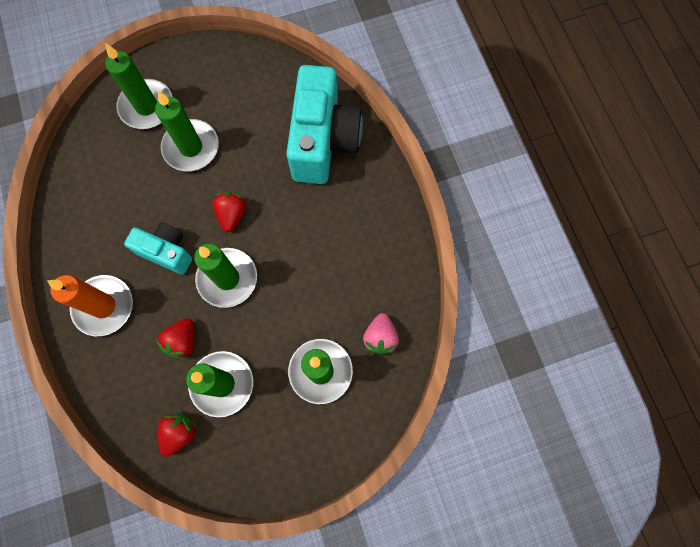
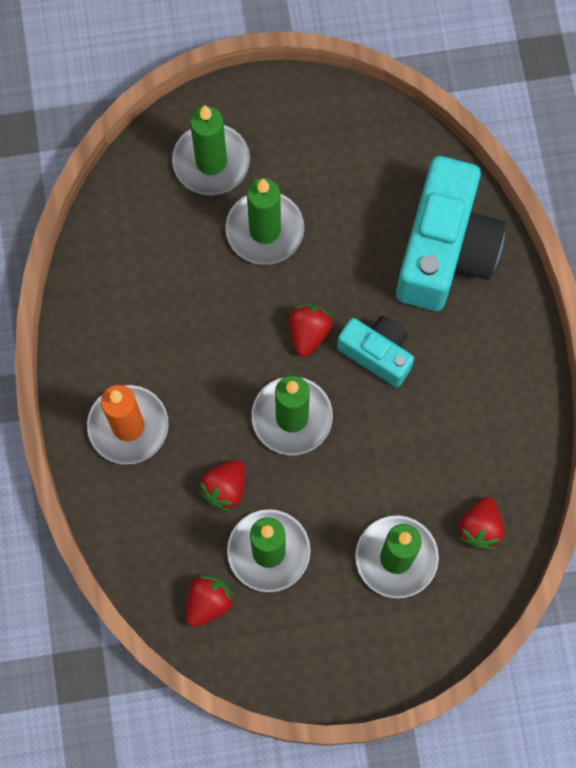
camera: 10 degrees right, 0 degrees up
turquoise camera [124,223,192,275] -> turquoise camera moved to [337,316,414,387]
pink strawberry [363,313,399,354] -> red strawberry [458,497,504,550]

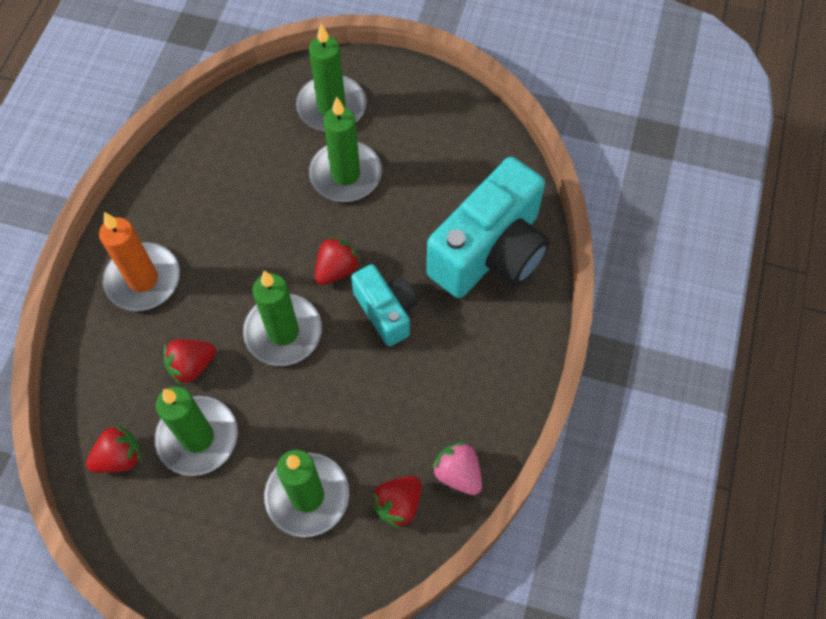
camera: 25 degrees right, 10 degrees down
none -> pink strawberry [431,442,482,495]

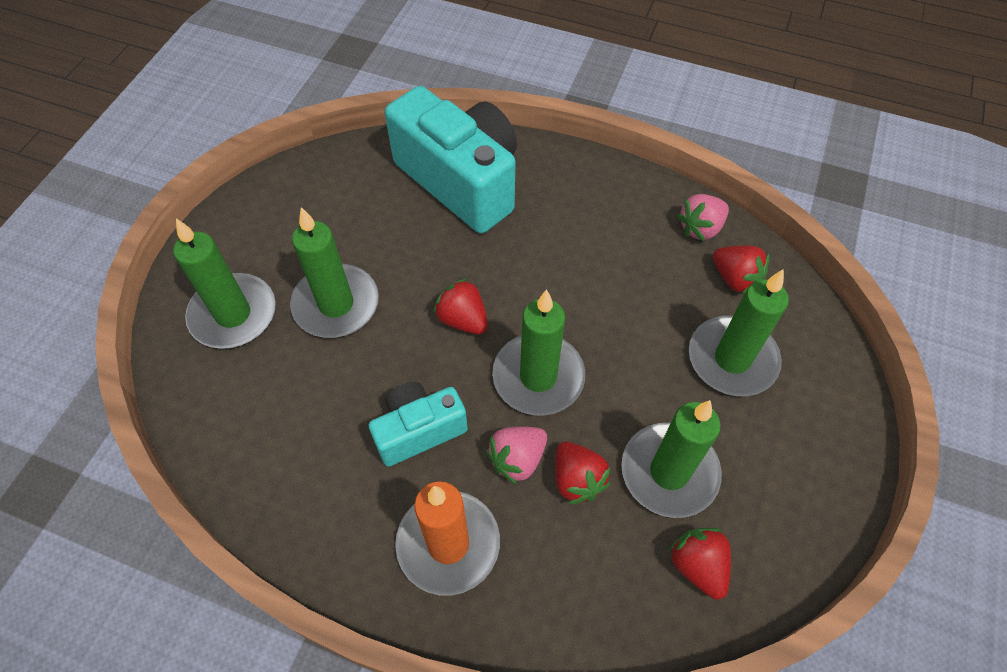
camera: 85 degrees left, 5 degrees down
turquoise camera [351,264,417,347] -> turquoise camera moved to [369,382,468,467]
none -> pink strawberry [486,426,547,485]

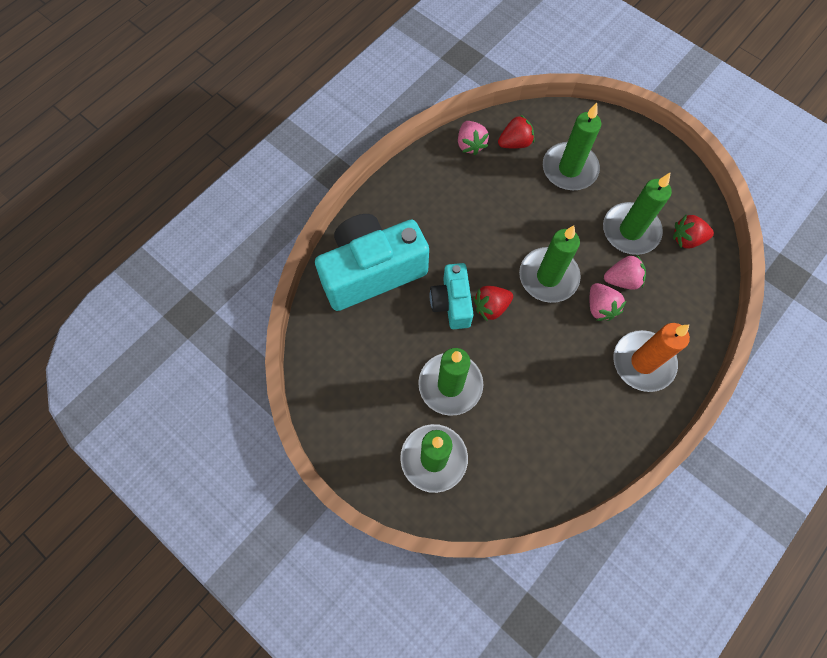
camera: 70 degrees left, 10 degrees up
turquoise camera [369,382,468,467] -> turquoise camera moved to [430,263,474,329]
red strawberry [555,442,611,504] -> pink strawberry [604,255,646,290]

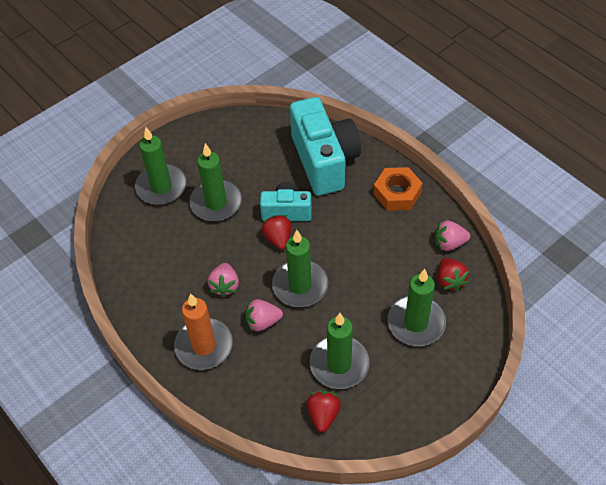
camera: 100 degrees right, 15 degrees down
pink strawberry [604,255,646,290] -> pink strawberry moved to [207,263,239,297]
none -> orange nut [374,167,423,211]

